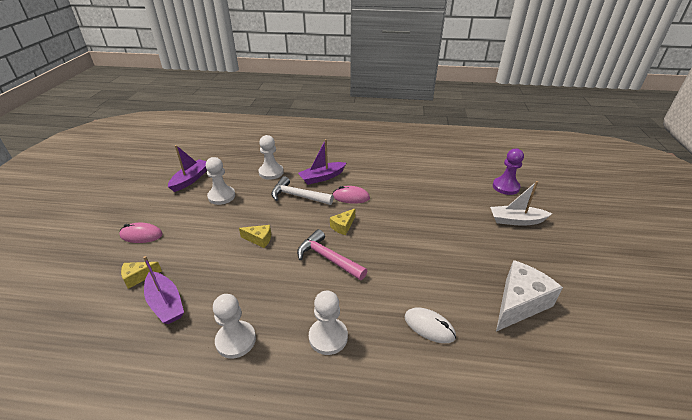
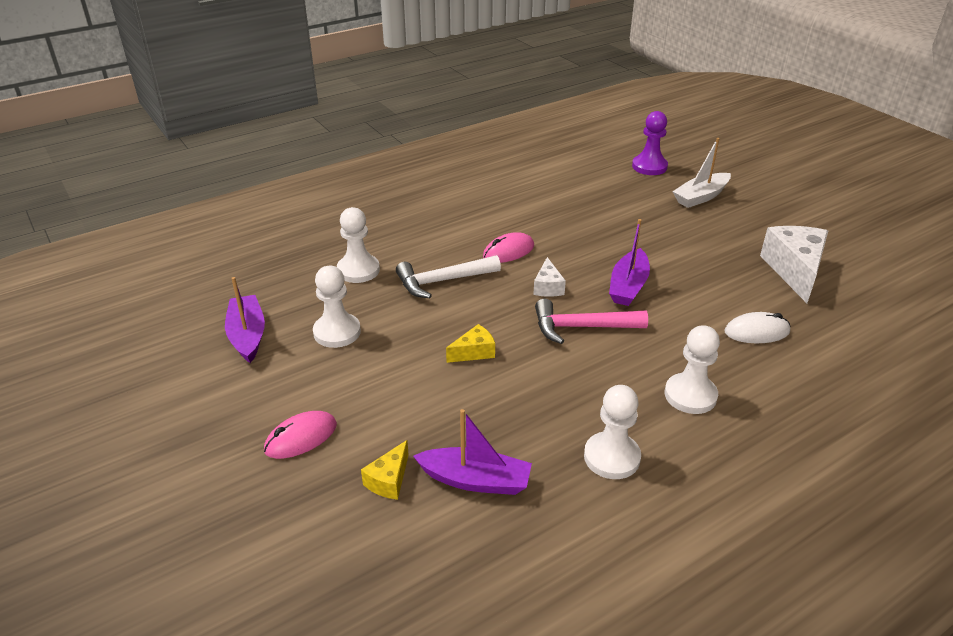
camera: 40 degrees left, 0 degrees up
purple boat [298,139,346,185] -> purple boat moved to [609,219,650,306]
yellow cheese [330,209,355,235] -> white cheese [533,257,566,297]

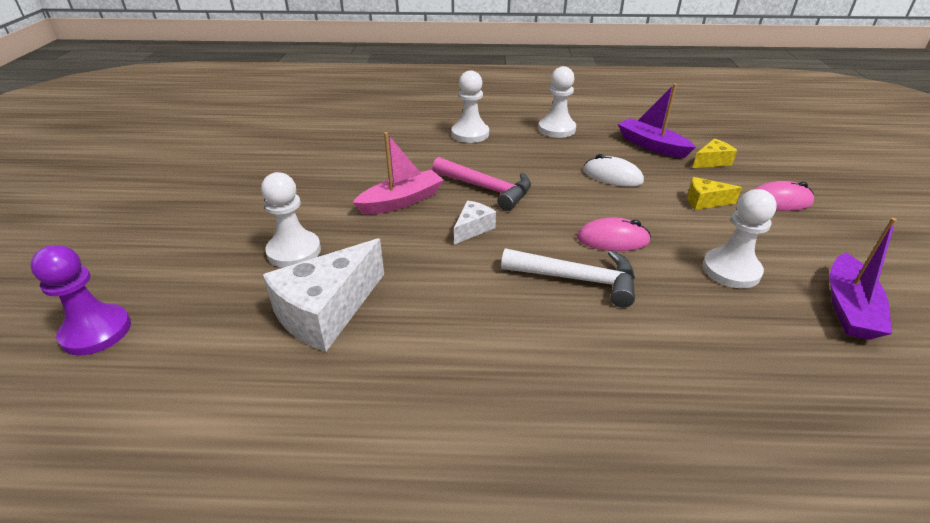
camera: 145 degrees left, 0 degrees up
white pawn [337,207,380,283] -> white pawn moved to [261,172,321,268]
yellow cheese [446,324,495,363] -> yellow cheese moved to [687,177,742,210]
pink mouse [483,232,534,263] -> pink mouse moved to [577,217,651,251]
purple boat [609,219,650,306] -> pink boat [352,132,444,215]
white boat [672,138,731,208] -> none
white mouse [725,312,790,343] -> white mouse moved to [583,154,644,187]
white cheese [760,226,828,303] -> white cheese moved to [263,238,384,352]

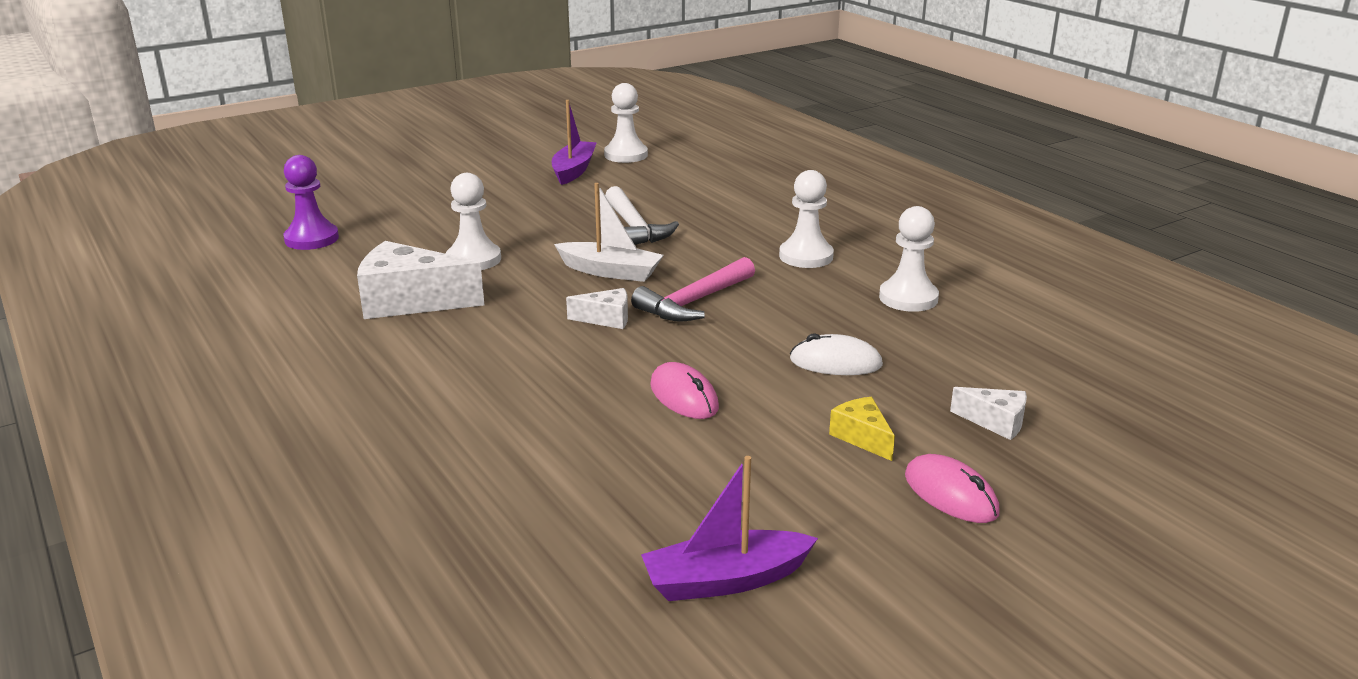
camera: 55 degrees right, 10 degrees down
pink boat [352,132,444,215] -> white boat [554,183,664,282]
pink hammer [432,157,531,211] -> pink hammer turned 45 degrees clockwise [631,257,755,322]
white hammer [501,248,635,308] -> white hammer moved to [605,186,679,245]
white mouse [583,154,644,187] -> white mouse turned 75 degrees counterclockwise [790,333,883,375]
purple boat [618,84,696,158] -> purple boat moved to [552,100,597,185]
yellow cheese [693,138,737,168] -> white cheese [950,387,1027,440]
white pawn [702,189,777,288] -> white pawn moved to [604,83,648,163]

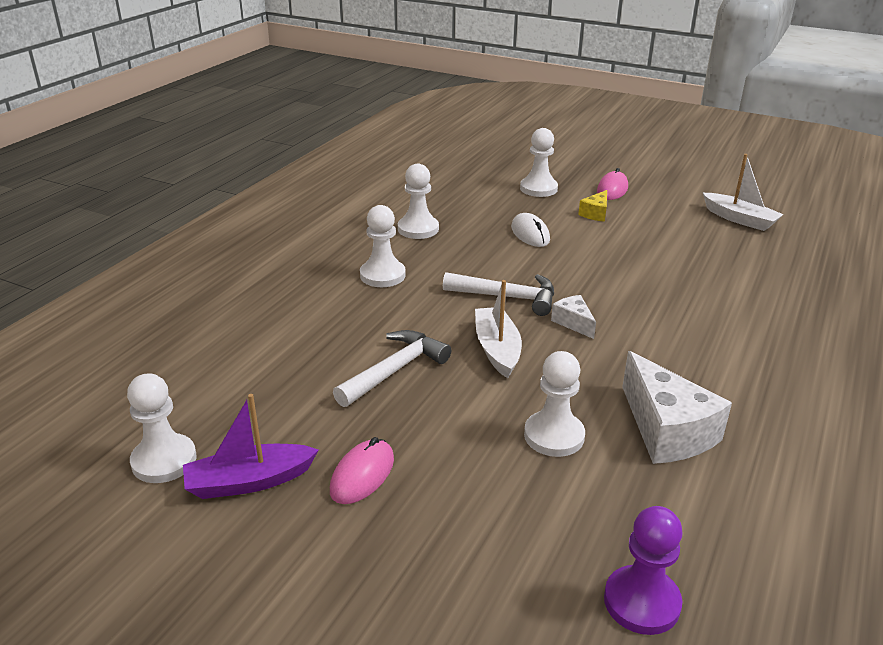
camera: 120 degrees left, 5 degrees up
pink hammer [631,257,755,322] -> white hammer [443,272,554,316]
purple boat [641,456,818,601] -> white boat [703,154,784,231]
pink mouse [650,362,719,419] -> pink mouse moved to [330,437,394,504]
white cheese [950,387,1027,440] -> white pawn [520,128,558,197]

